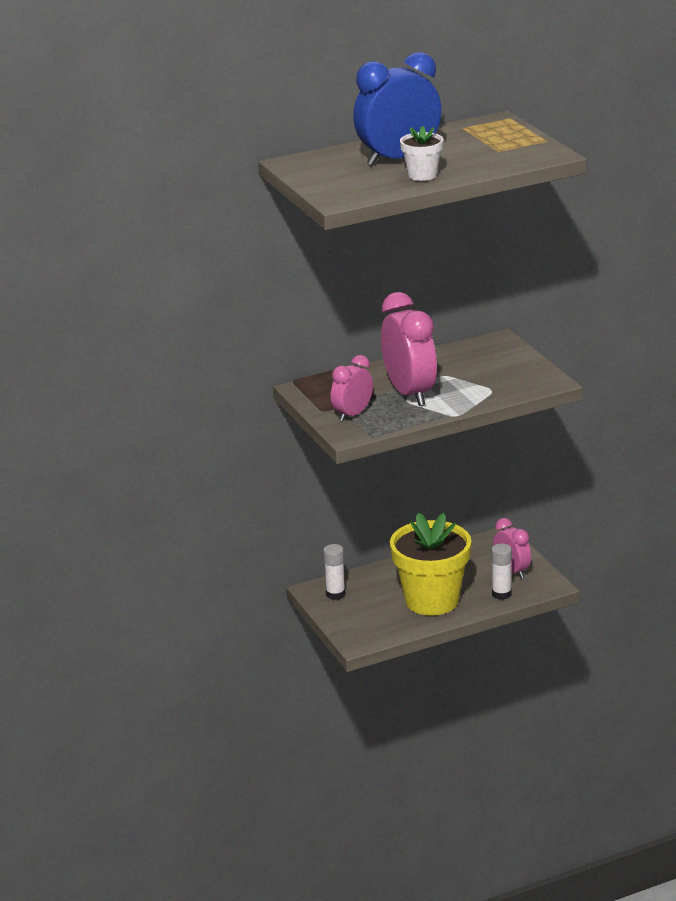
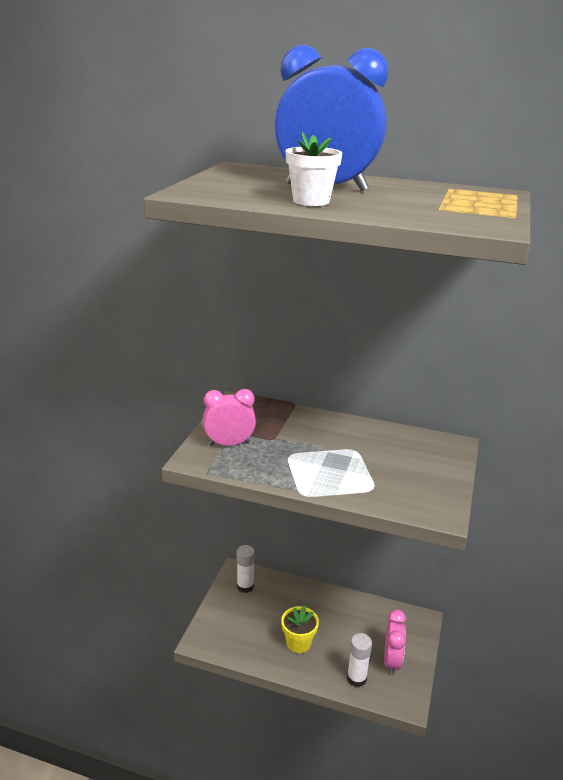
camera: 40 degrees right, 0 degrees up
pink clock [381,292,437,406] -> none
yellow flower pot [390,512,471,616] -> yellow flower pot [281,605,319,653], size x0.48

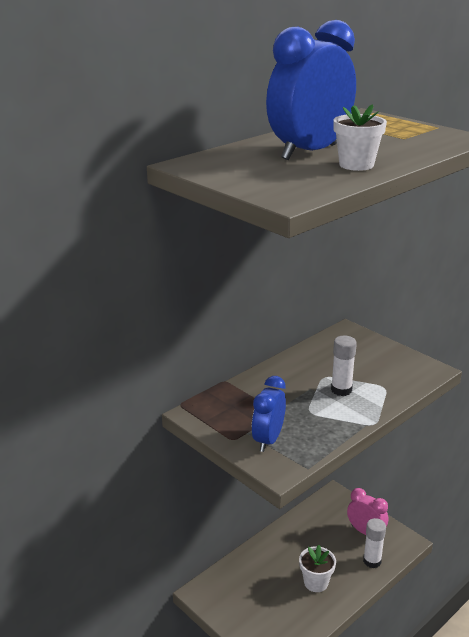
camera: 60 degrees left, 0 degrees up
pink clock [203,389,256,446] -> blue clock [252,376,286,452]
white glue stick [236,545,255,593] -> white glue stick moved to [331,336,357,396]
yellow flower pot [281,605,319,653] -> white flower pot [299,545,336,592]

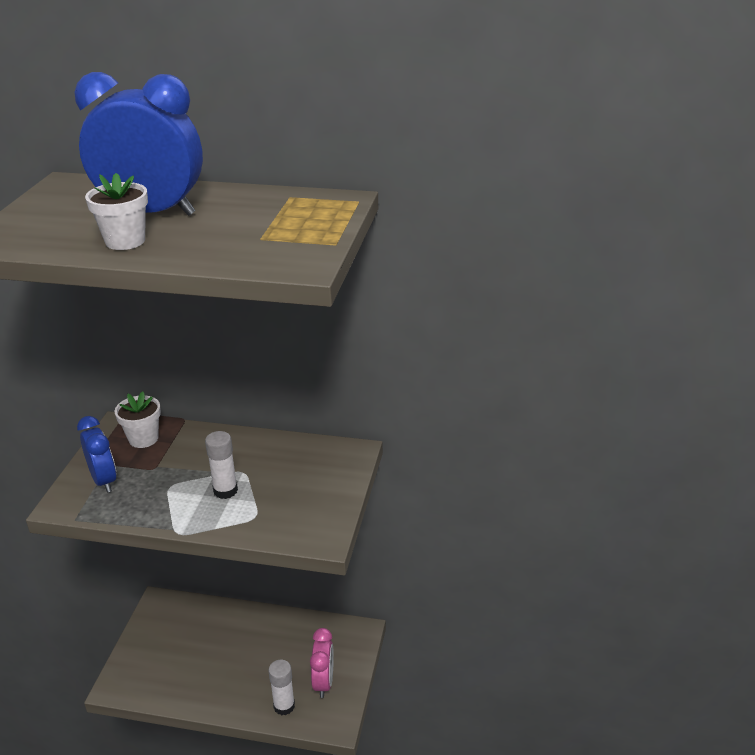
camera: 55 degrees right, 5 degrees up
blue clock [252,376,286,452] -> blue clock turned 75 degrees clockwise [77,416,117,493]
white flower pot [299,545,336,592] -> white flower pot moved to [114,391,161,448]

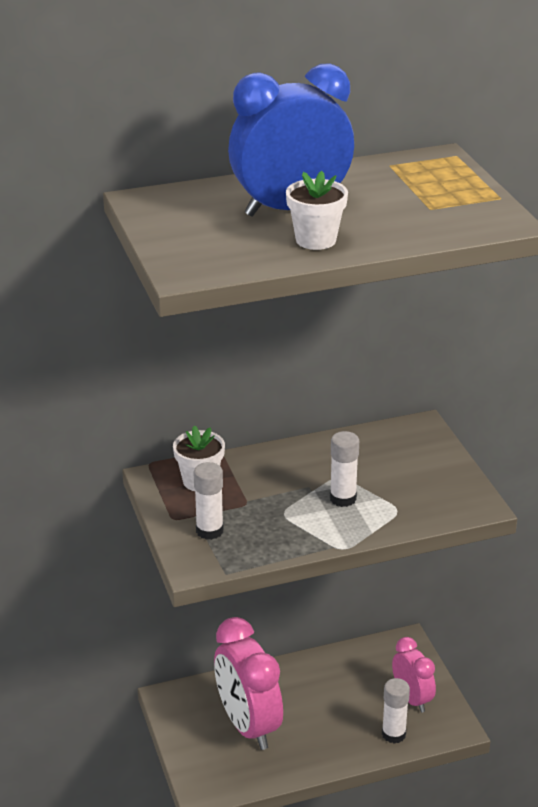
camera: 30 degrees left, 0 degrees up
blue clock [77,416,117,493] -> white glue stick [194,462,224,540]
none -> pink clock [214,617,283,750]

